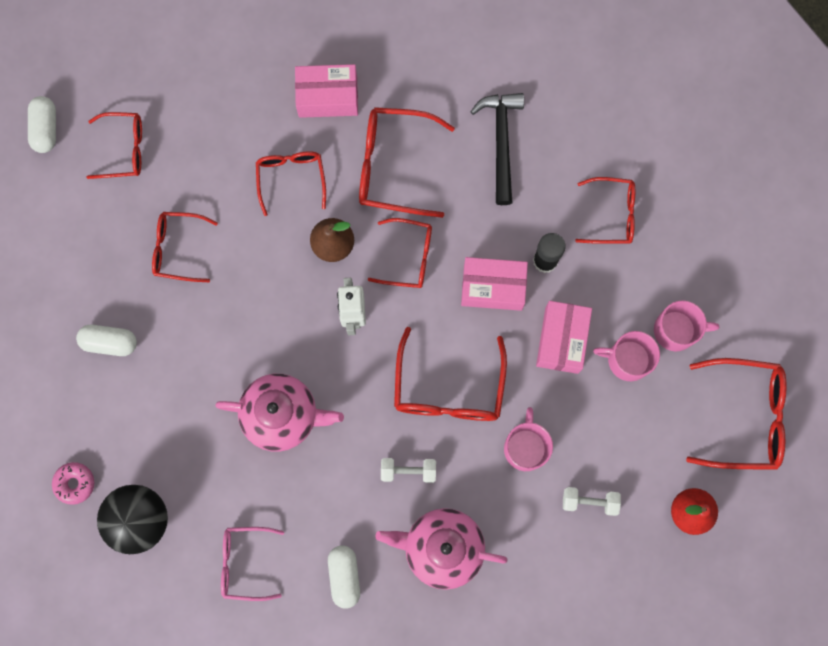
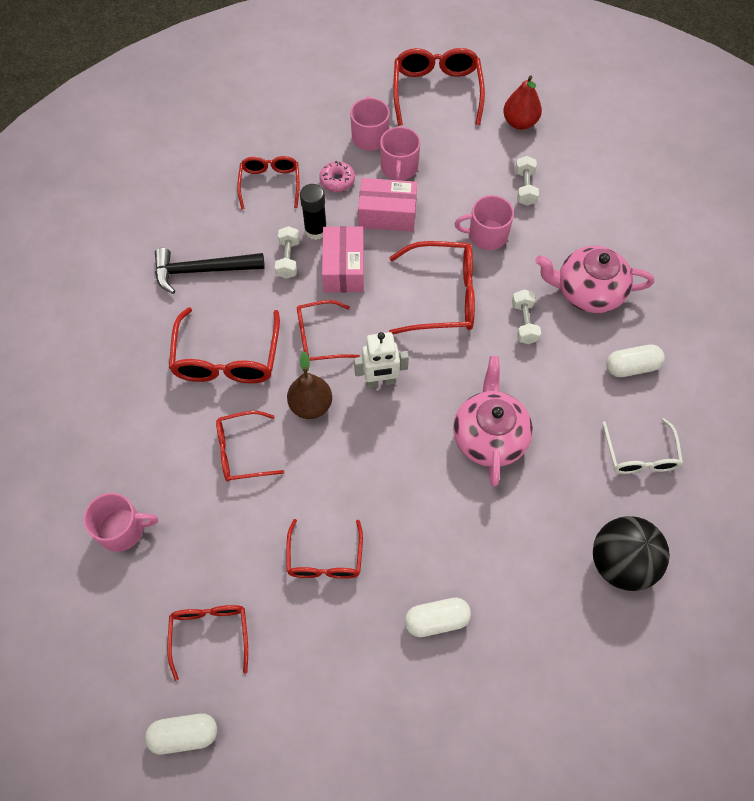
camera: 95 degrees left, 15 degrees down
pink donut [52,462,94,505] -> pink donut moved to [319,161,355,192]
white capsule [76,325,137,356] -> white capsule turned 75 degrees clockwise [405,598,471,637]
pink glasses [221,527,284,601] -> white glasses [602,418,683,474]
pink box [295,64,358,118] -> none
red glasses [368,218,432,288] -> red glasses turned 105 degrees counterclockwise [297,300,360,361]
pink teapot [375,508,508,590] -> pink teapot turned 90 degrees clockwise [535,246,654,313]
none -> pink mug [83,493,158,552]
none -> white dumbbell [275,226,300,279]

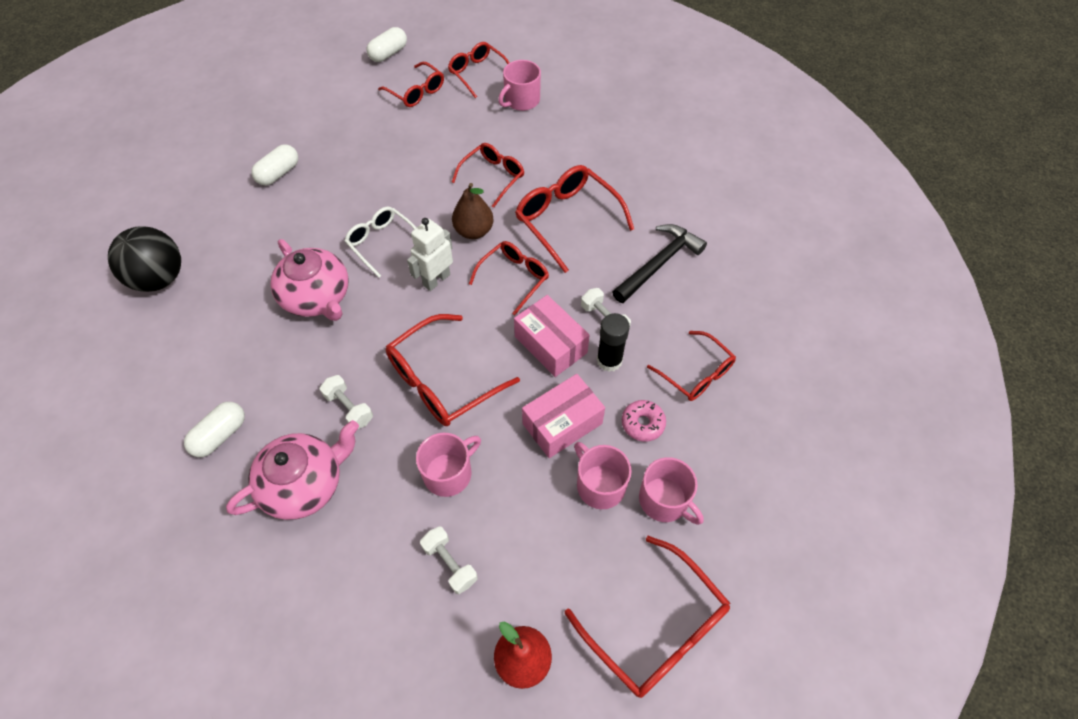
camera: 140 degrees right, 5 degrees down
red glasses [286,519,363,579] -> red glasses moved to [448,42,510,98]
white glasses [602,418,683,474] -> white glasses moved to [345,207,416,278]

